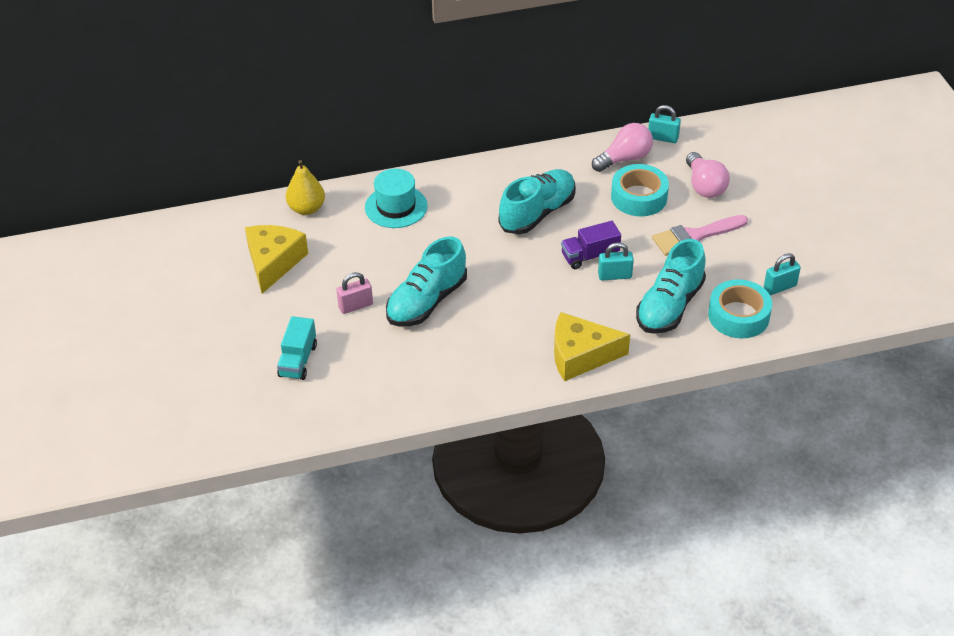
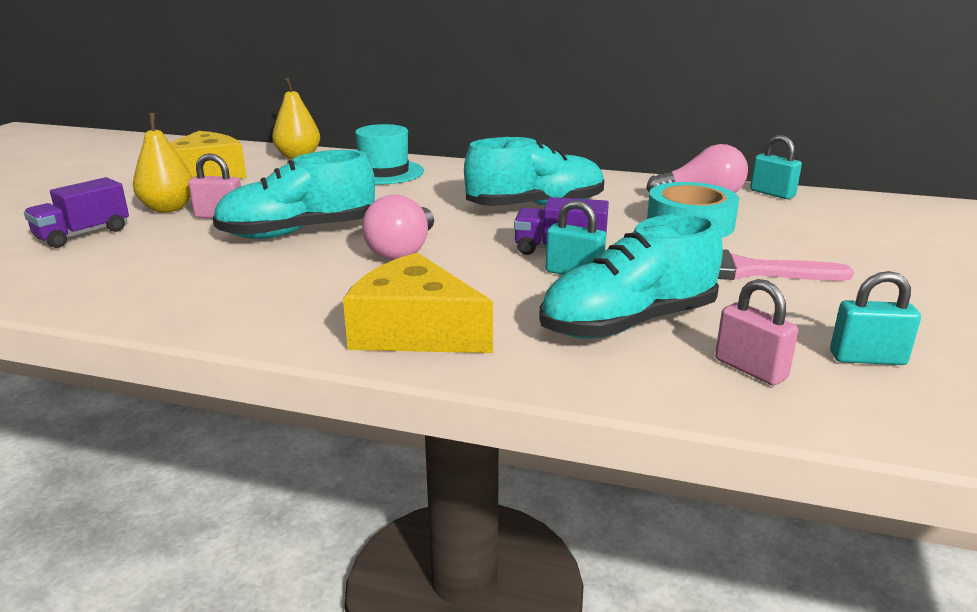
camera: 30 degrees right, 20 degrees down
turquoise truck [277,316,317,380] -> purple truck [24,177,129,248]
pink light bulb [686,152,730,198] -> pink light bulb moved to [362,194,434,260]
turquoise tape [708,279,772,339] -> pink padlock [715,279,798,386]
none -> yellow pear [133,113,193,213]

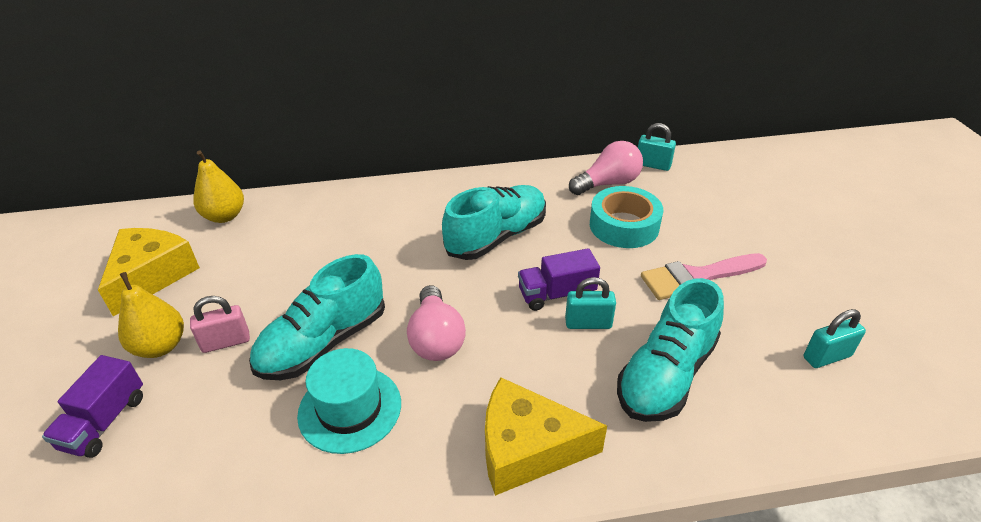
camera: 25 degrees left, 15 degrees up
turquoise hat [355,124,424,185] -> turquoise hat moved to [297,348,401,454]
pink padlock [715,279,798,386] -> none

